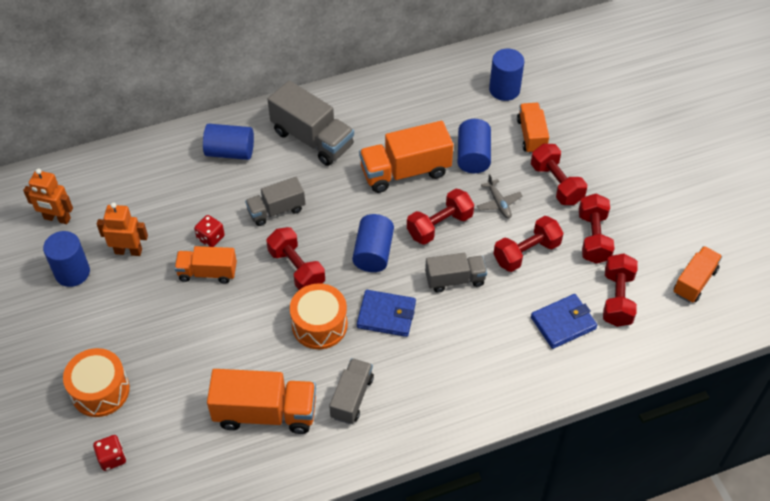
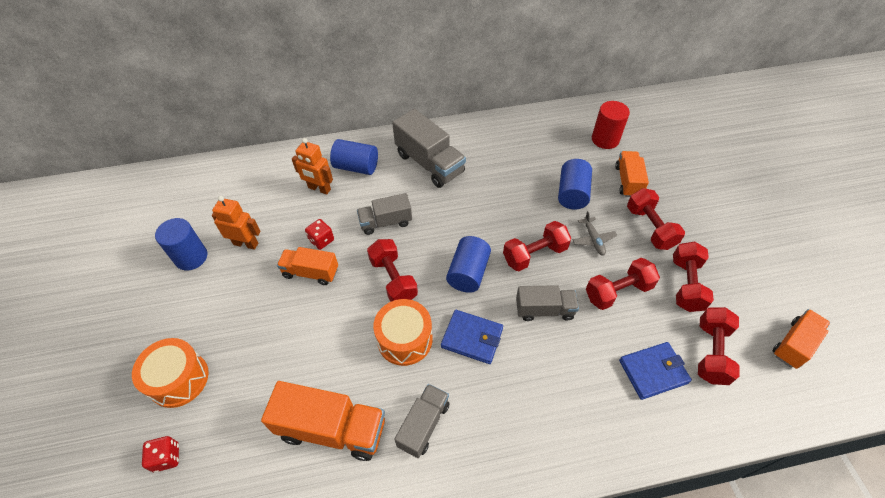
camera: 10 degrees right, 0 degrees up
orange robot [23,168,73,224] -> orange robot moved to [292,138,333,195]
orange truck [359,121,453,193] -> none
blue cylinder [489,49,524,101] -> red cylinder [592,101,630,149]

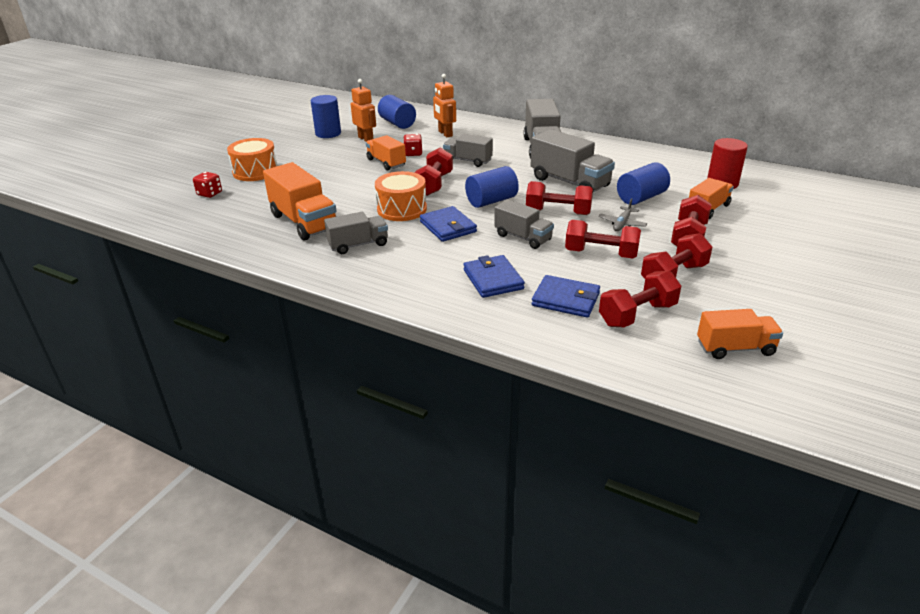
camera: 40 degrees right, 20 degrees down
blue cylinder [330,139,378,175] -> blue cylinder moved to [378,95,416,129]
none -> blue wallet [463,255,525,298]
none -> grey truck [531,129,615,192]

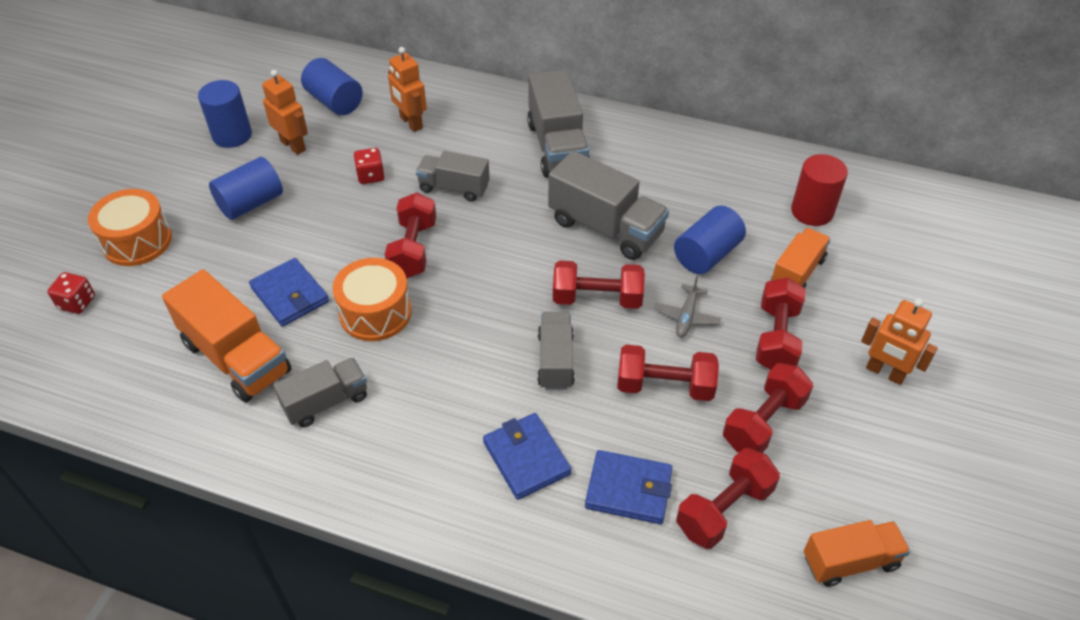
camera: 10 degrees left, 15 degrees up
orange truck [366,135,406,170] -> none
blue wallet [420,206,477,242] -> blue wallet moved to [249,258,329,327]
blue cylinder [465,166,519,208] -> blue cylinder moved to [209,157,283,220]
grey truck [494,199,554,249] -> grey truck turned 120 degrees counterclockwise [537,312,575,390]
none -> orange robot [861,299,938,385]

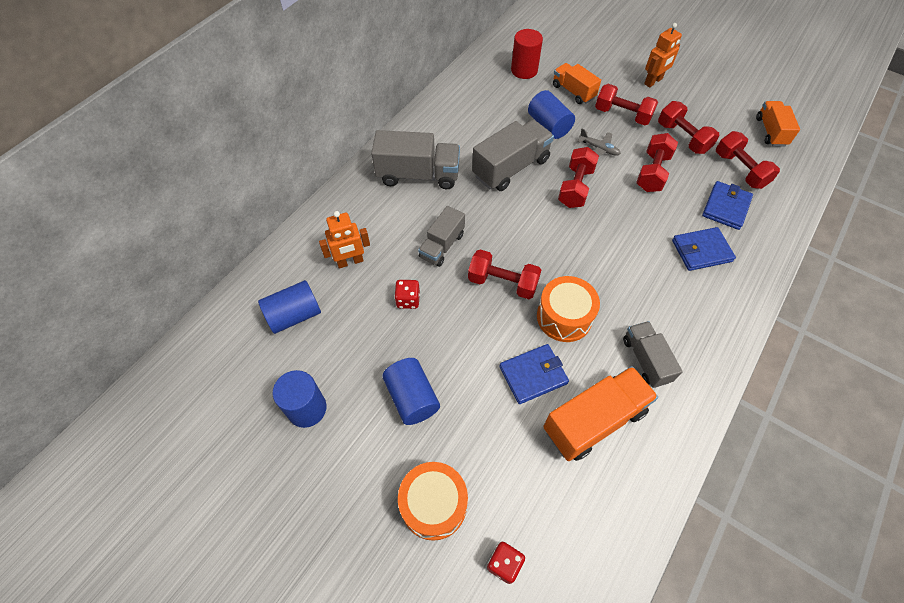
camera: 75 degrees left, 10 degrees up
orange robot [262,70,308,155] -> none
grey truck [537,312,575,390] -> none

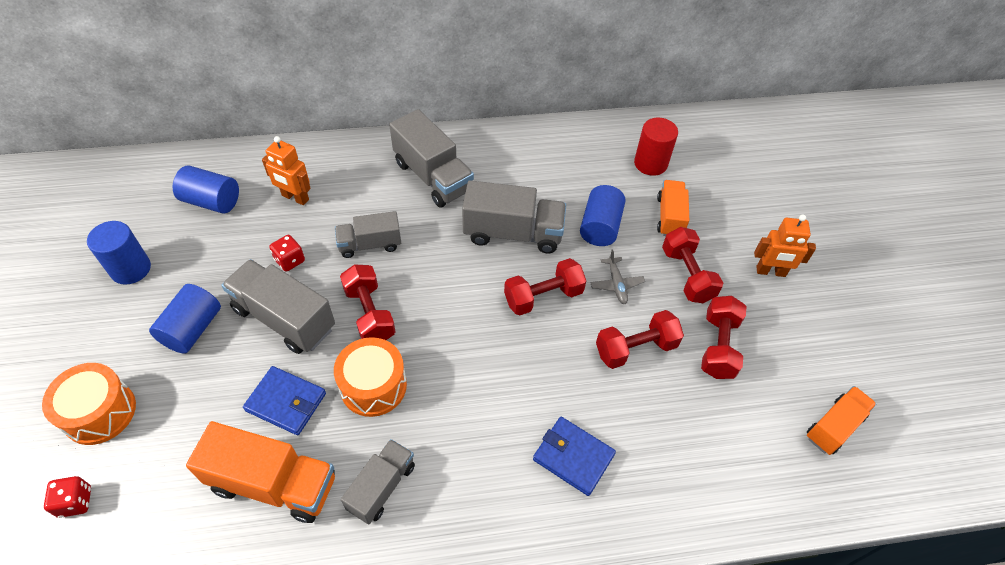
camera: 45 degrees right, 5 degrees down
blue wallet [702,181,753,230] -> none
red dumbbell [716,131,780,189] -> none
none -> grey truck [222,259,335,354]

